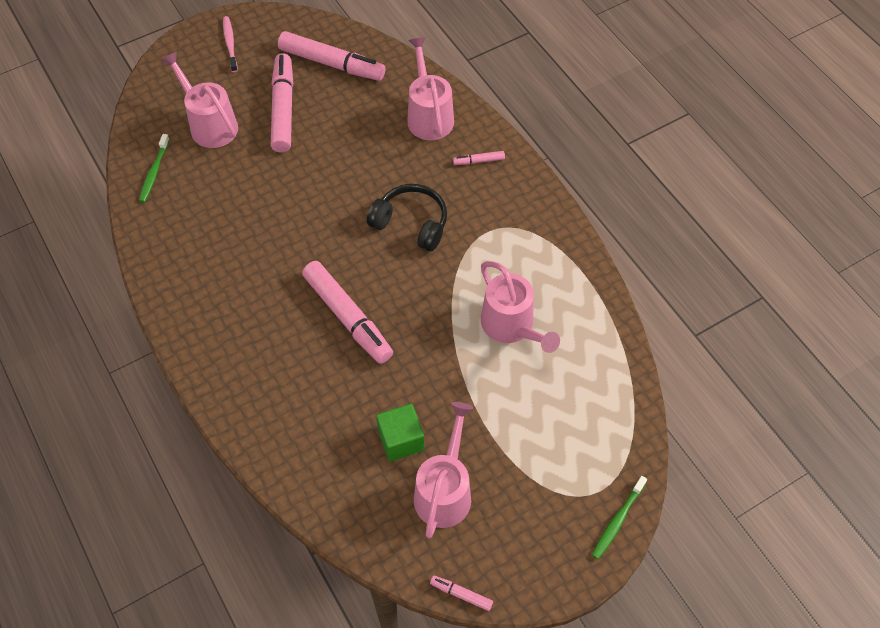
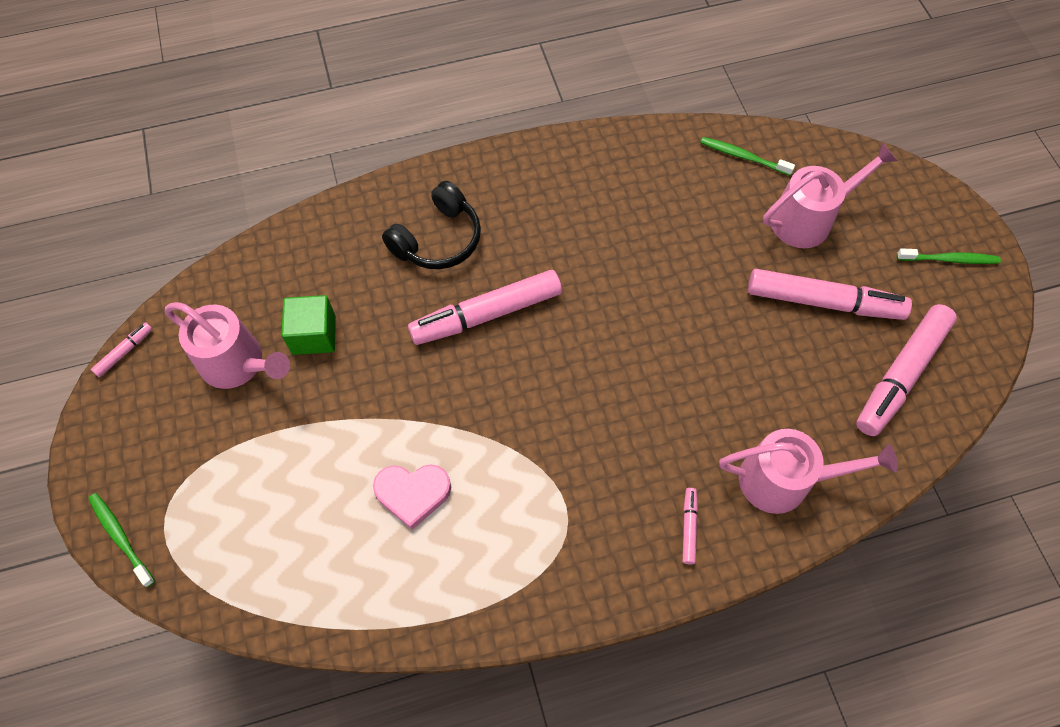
camera: 105 degrees right, 5 degrees up
pink toothbrush [223,16,238,72] -> green toothbrush [897,248,1001,264]
black headphones [367,184,447,251] -> black headphones moved to [382,181,481,269]
pink watering can [481,261,560,353] -> pink heart [373,464,451,530]

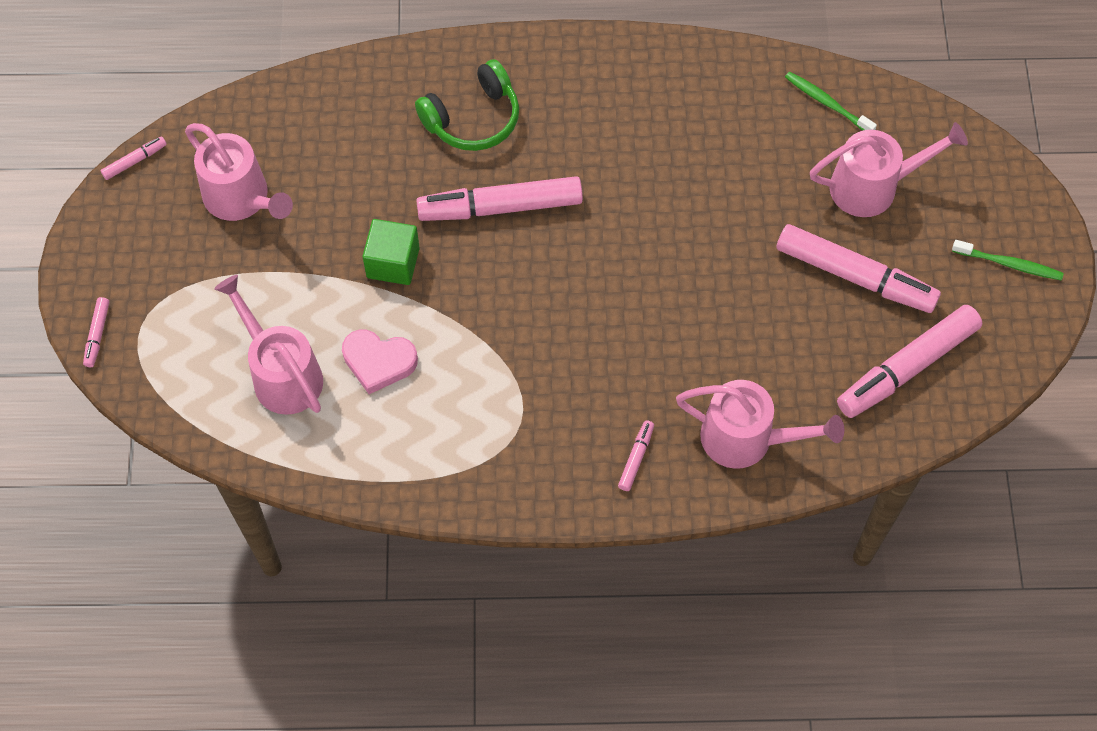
camera: 15 degrees right, 0 degrees up
green toothbrush [88,493,155,587] -> pink marker [83,297,109,367]
green cube [281,295,336,355] -> green cube moved to [363,219,420,285]
black headphones [382,181,481,269] -> green headphones [415,59,519,151]
none -> pink watering can [214,275,323,415]

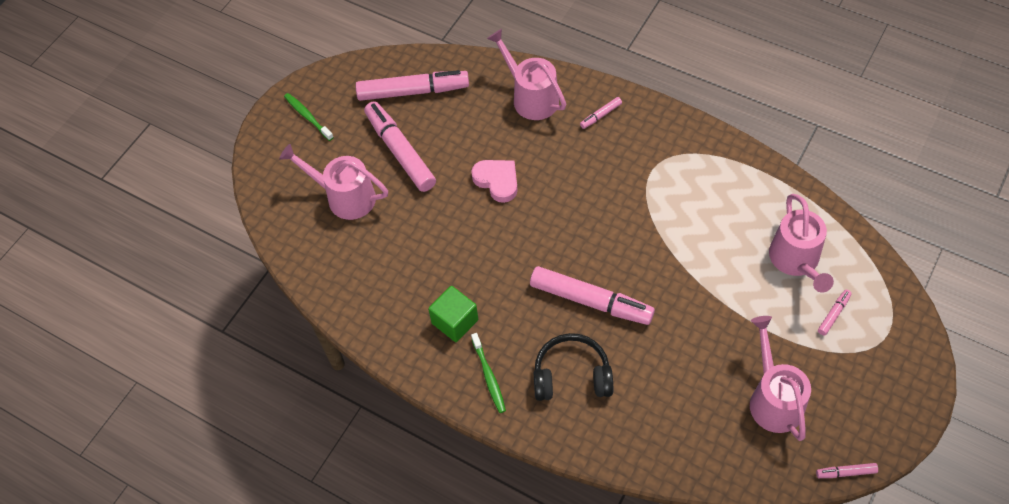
camera: 145 degrees left, 5 degrees down
pink marker [83,297,109,367] -> pink marker moved to [818,290,851,336]
pink heart [342,330,418,394] -> pink heart moved to [471,160,518,203]
green cube [363,219,420,285] -> green cube moved to [428,286,478,342]
green headphones [415,59,519,151] -> black headphones [534,333,613,401]
green toothbrush [785,71,877,131] -> green toothbrush moved to [471,333,506,413]

